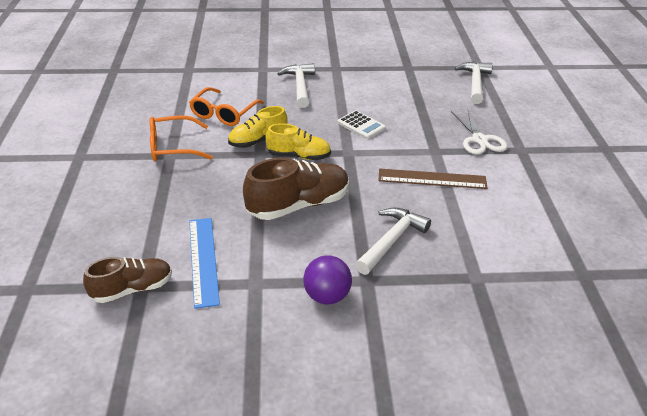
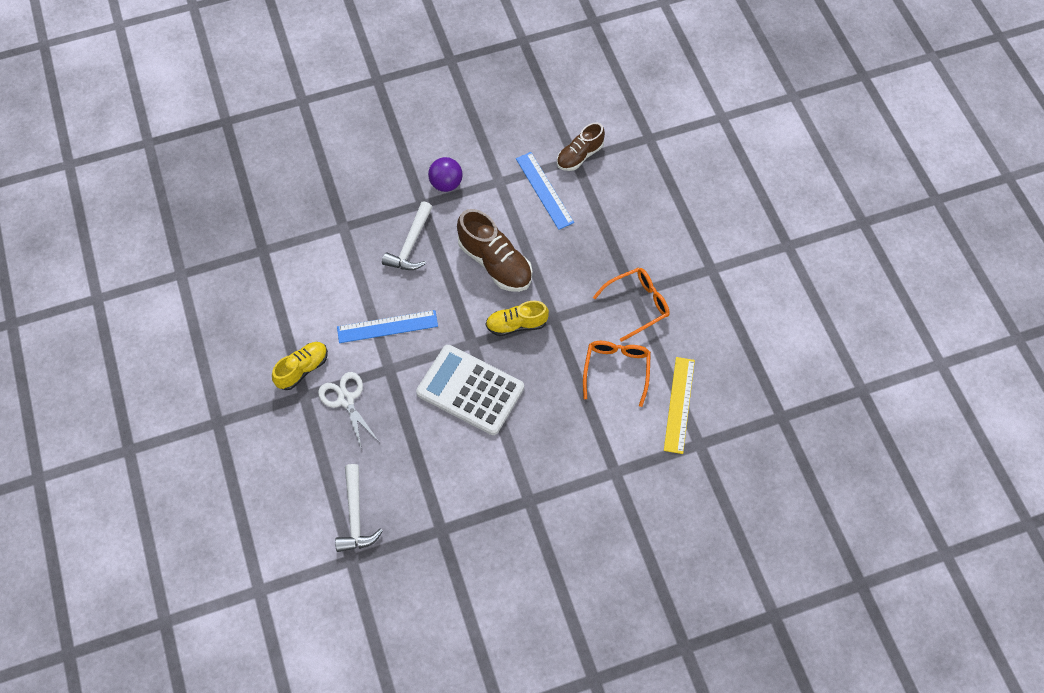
camera: 165 degrees right, 25 degrees up
yellow shoe [228,106,288,148] -> yellow shoe moved to [272,342,328,390]
brown shoe [243,158,349,220] -> brown shoe turned 90 degrees counterclockwise [457,209,532,292]
white hammer [277,63,315,108] -> none
white calculator [337,110,386,139] -> white calculator [416,345,524,435], size x2.07
brown ruler [379,169,488,189] -> blue ruler [337,310,438,343]
none -> yellow ruler [664,357,695,454]

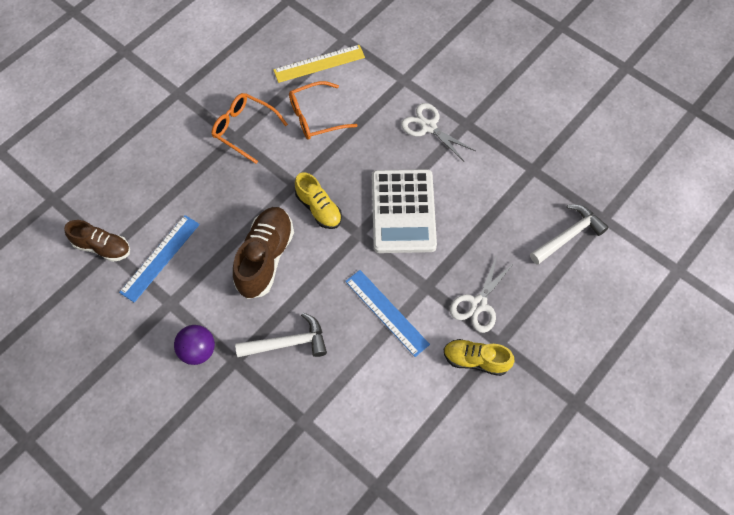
camera: 120 degrees left, 0 degrees up
none -> white scissors [401,103,475,162]

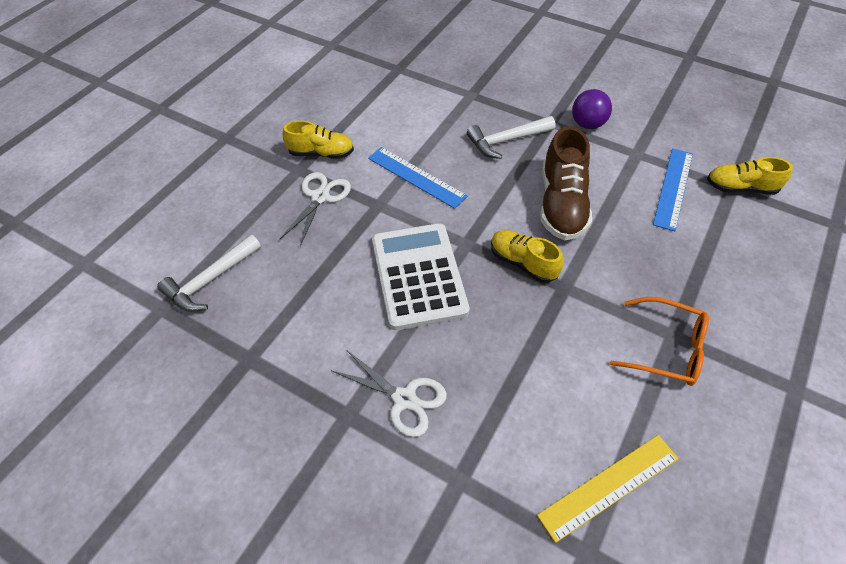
camera: 170 degrees right, 10 degrees down
brown shoe [64,220,130,262] -> yellow shoe [707,157,793,195]
orange glasses [289,81,357,140] -> none

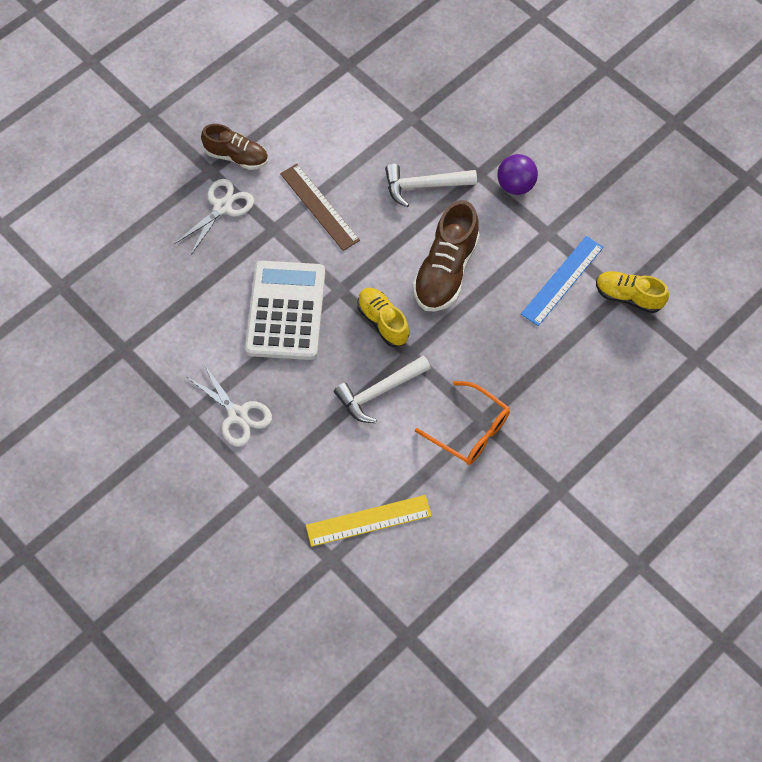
camera: 15 degrees right, 10 degrees up
white hammer [157,235,261,312] -> white hammer moved to [334,356,431,423]
yellow shoe [283,120,354,159] -> brown shoe [201,124,268,170]
blue ruler [368,147,467,209] -> brown ruler [280,164,360,251]

